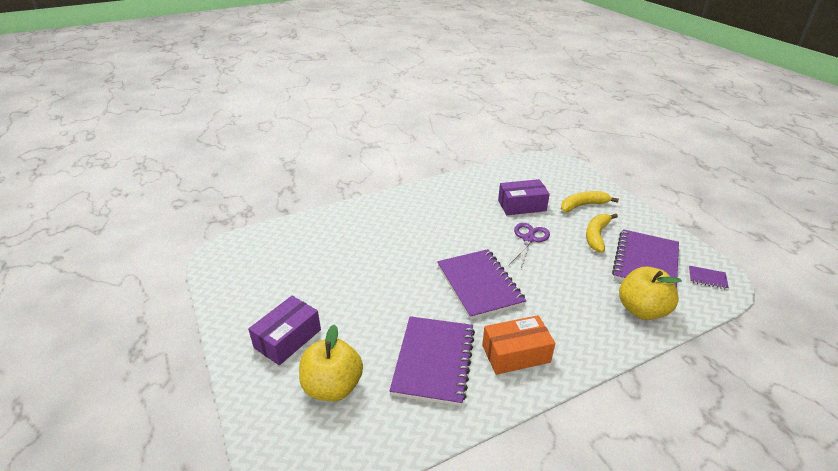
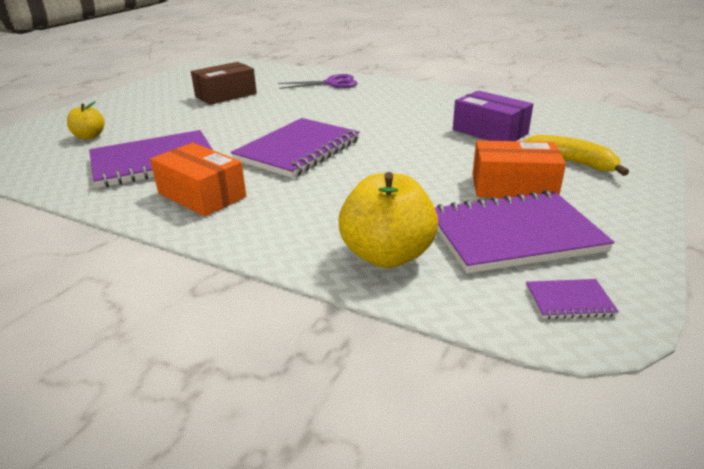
camera: 55 degrees right, 5 degrees down
purple box [248,296,321,365] -> none
yellow apple [299,325,363,401] -> yellow apple [67,101,105,140], size x0.55
purple scissors [509,223,550,269] -> purple scissors moved to [278,74,357,89]
yellow banana [586,214,618,252] -> orange box [472,140,566,198]
purple notebook [689,266,729,290] -> purple notebook turned 75 degrees counterclockwise [526,279,619,319]
none -> brown box [191,62,257,105]

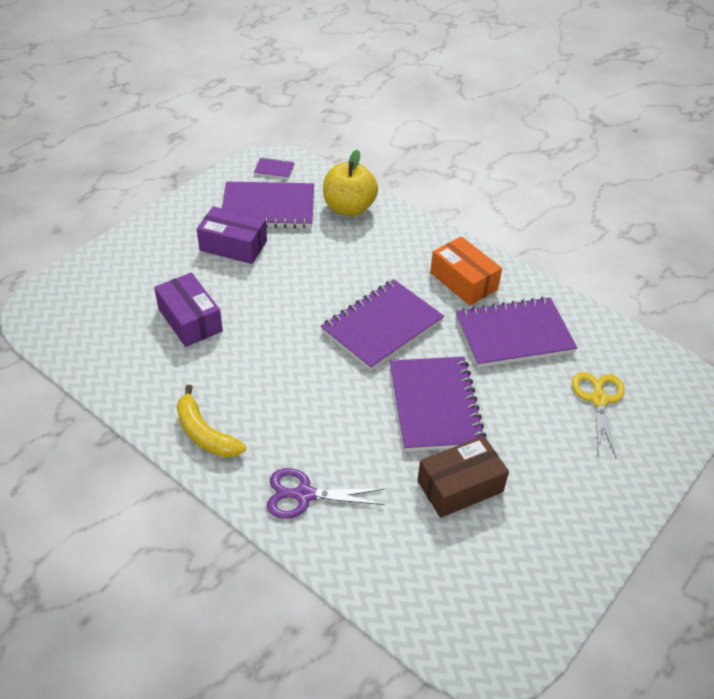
camera: 170 degrees left, 15 degrees up
yellow apple [67,101,105,140] -> yellow scissors [572,372,625,458]
orange box [472,140,566,198] -> purple box [197,206,267,264]
yellow banana [524,135,629,176] -> yellow banana moved to [177,385,246,458]
none -> purple notebook [390,356,486,452]

